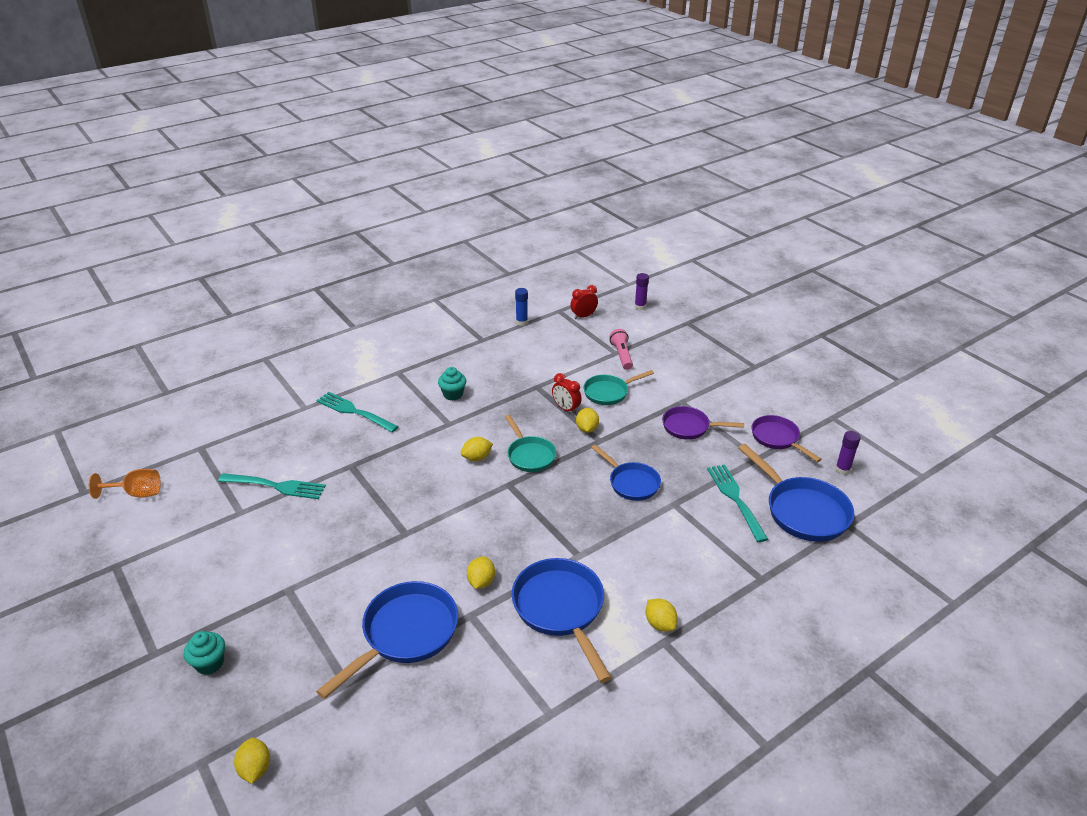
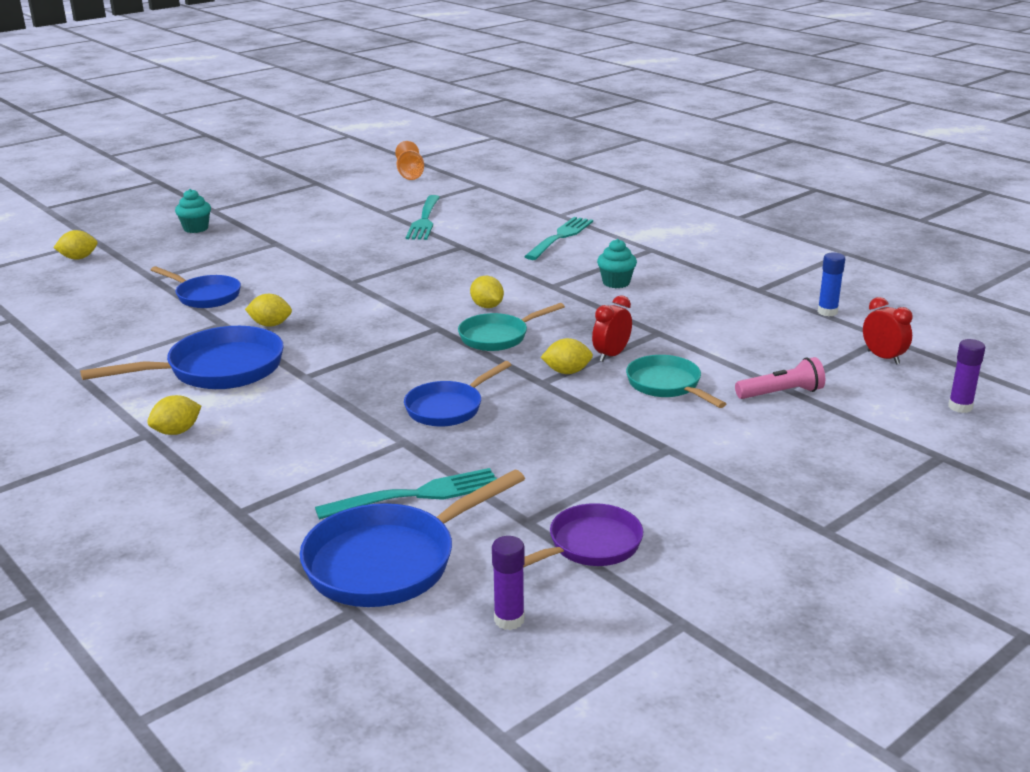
camera: 85 degrees right, 10 degrees down
blue pan [316,581,458,699] -> blue pan [151,266,241,308], size x0.64
purple pan [662,406,744,440] -> none

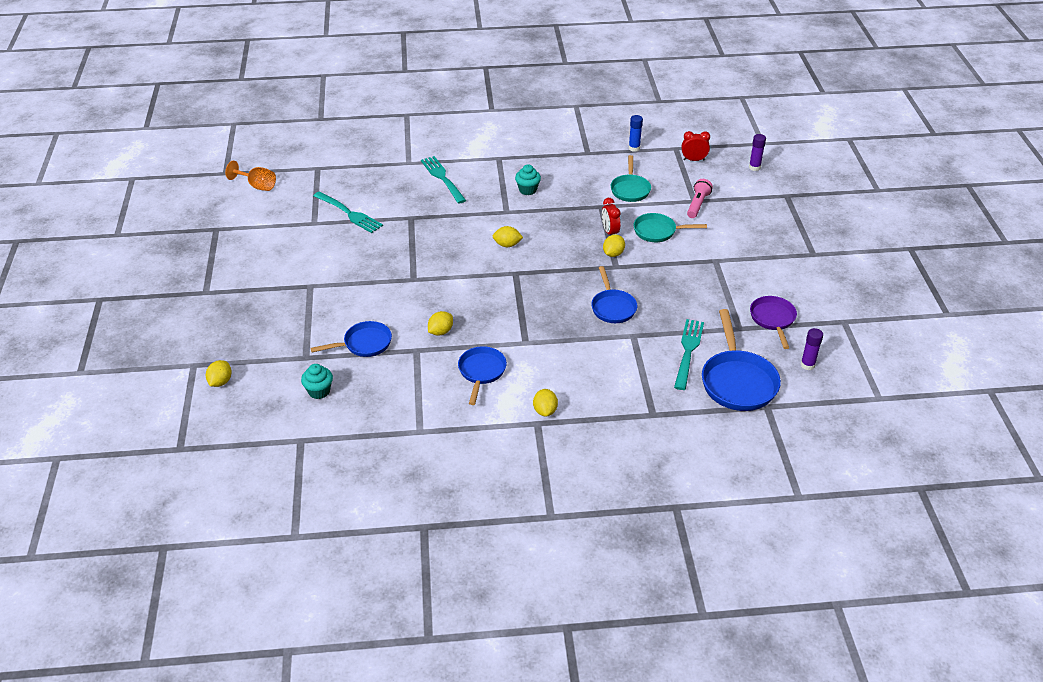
camera: 55 degrees left, 15 degrees up
blue pan [80,326,284,389] -> blue pan [458,346,507,405], size x0.64
turquoise cupcake [175,189,211,233] -> turquoise cupcake moved to [301,364,333,399]
turquoise pan [458,303,565,351] -> turquoise pan moved to [610,155,651,202]

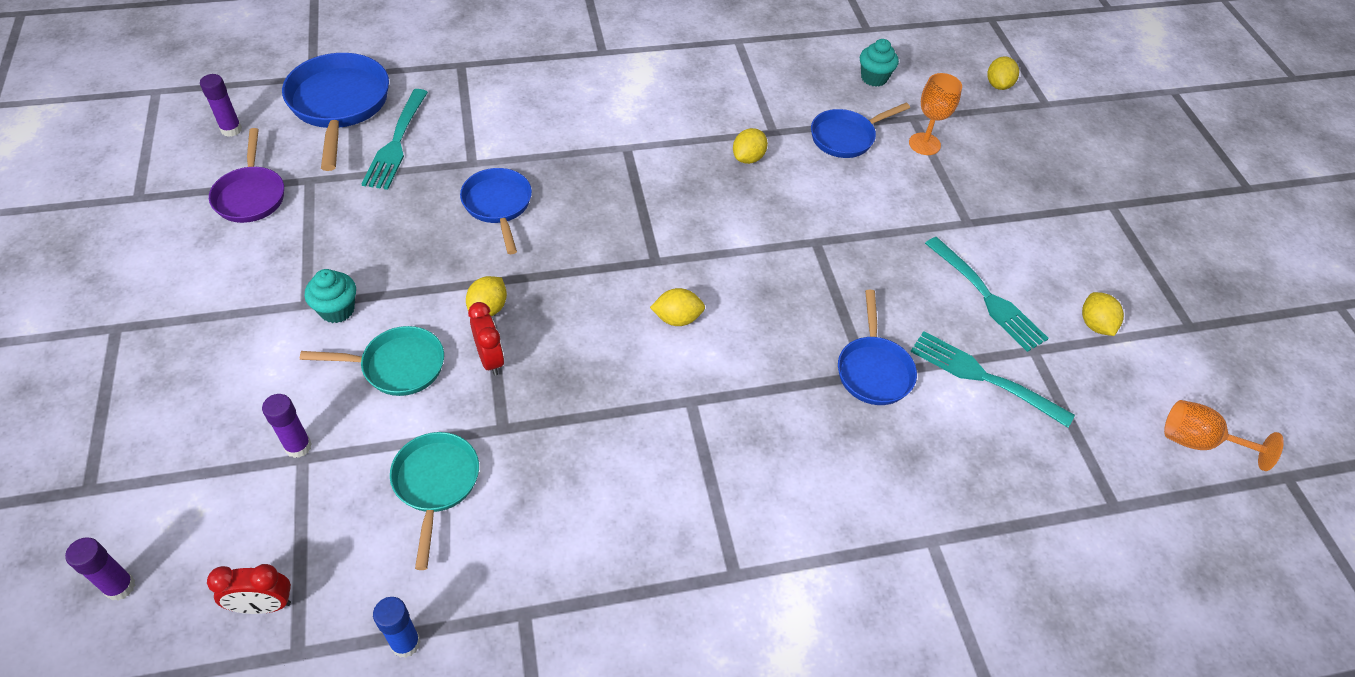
camera: 170 degrees right, 10 degrees up
turquoise fork [421,156,466,204] -> turquoise fork moved to [925,237,1049,352]
blue pan [458,346,507,405] -> blue pan moved to [838,290,917,405]
turquoise cupcake [515,164,541,195] -> turquoise cupcake moved to [305,269,356,323]
yellow lemon [533,389,558,417] -> yellow lemon moved to [1082,292,1124,336]
pink flashlight [687,179,713,218] -> purple glue stick [262,394,312,458]
none -> orange goblet [909,73,962,155]

